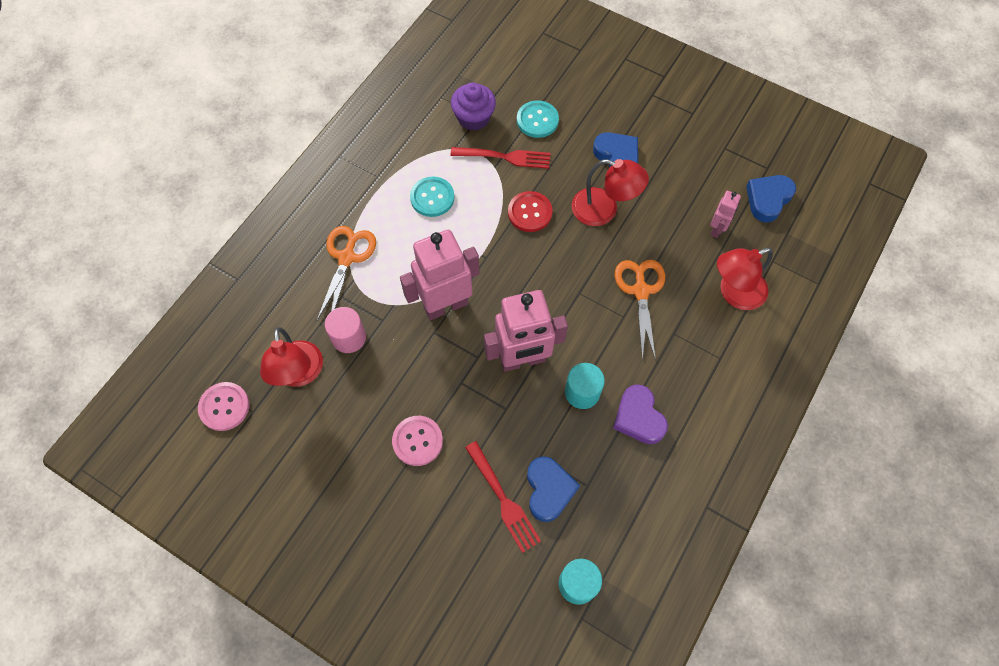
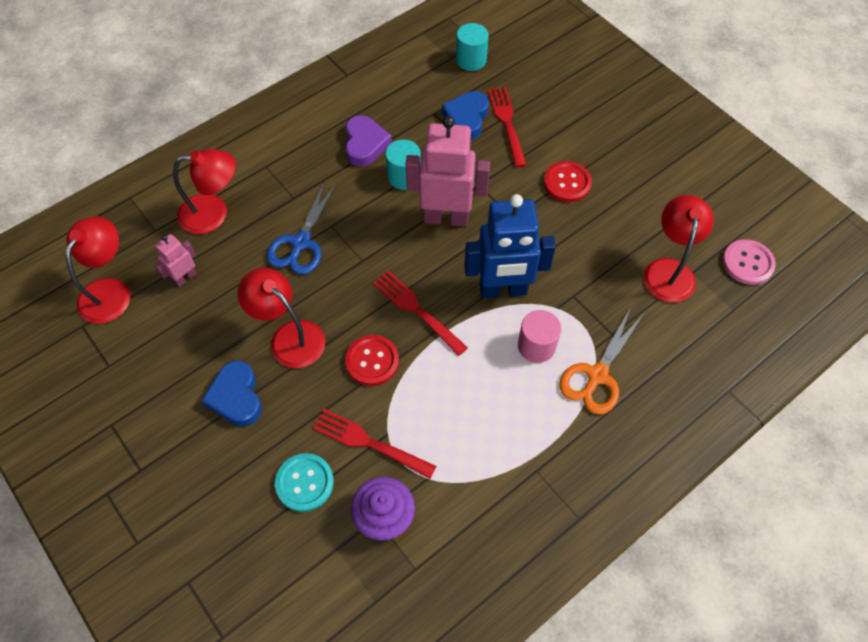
camera: 160 degrees left, 5 degrees down
pink cylinder [325,307,366,353] -> pink cylinder moved to [518,310,561,363]
pink button [392,416,443,466] -> red button [544,161,592,202]
pink robot [400,230,480,320] -> blue robot [464,194,556,298]
turquoise button [410,177,455,217] -> none
orange scissors [614,260,665,360] -> blue scissors [267,180,337,275]
blue heart [746,175,796,222] -> red lamp [65,216,130,324]
none -> red fork [373,270,468,356]

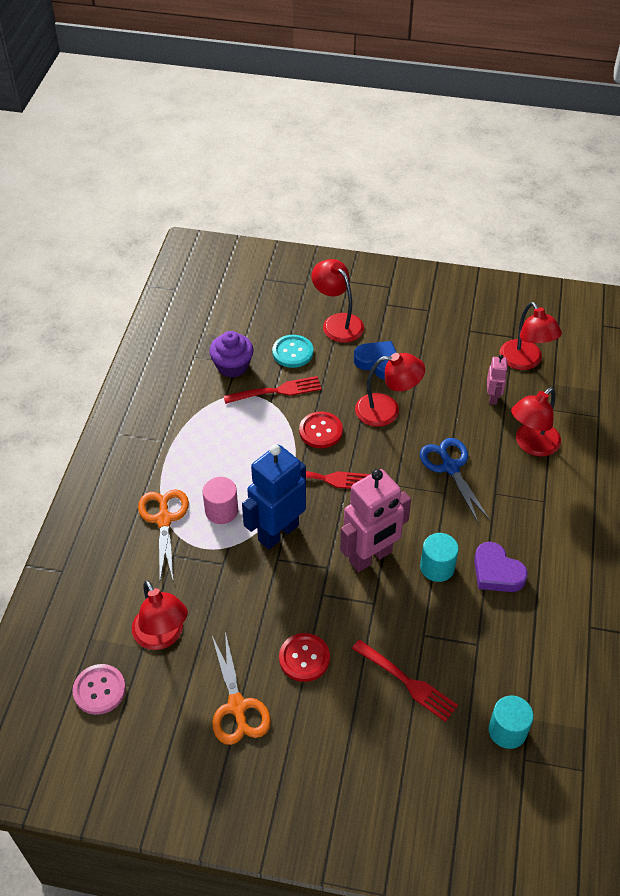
camera: 140 degrees right, 10 degrees down
blue heart [442,91,489,140] -> none
none -> orange scissors [212,632,271,745]
none -> red lamp [312,259,364,343]

